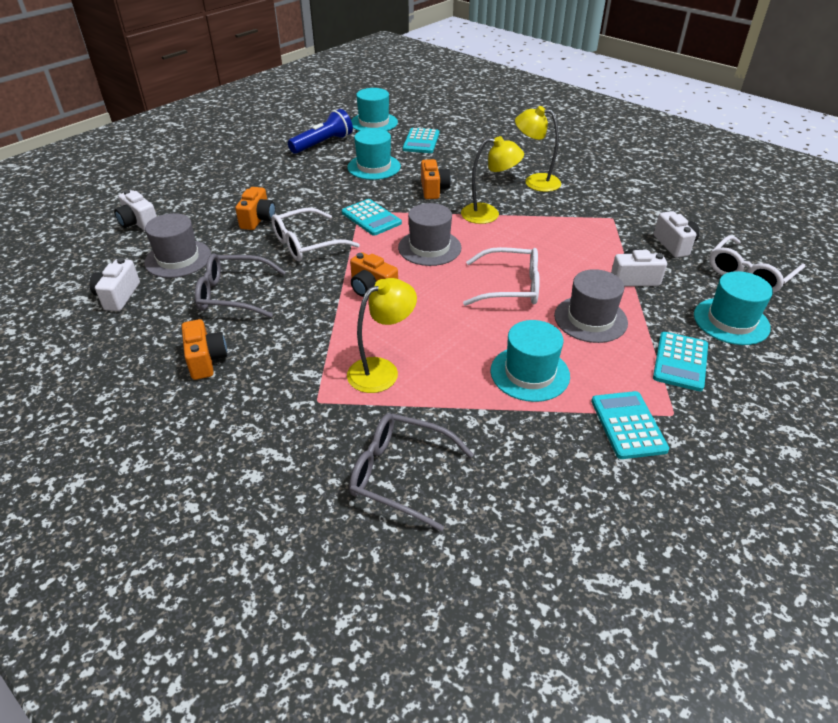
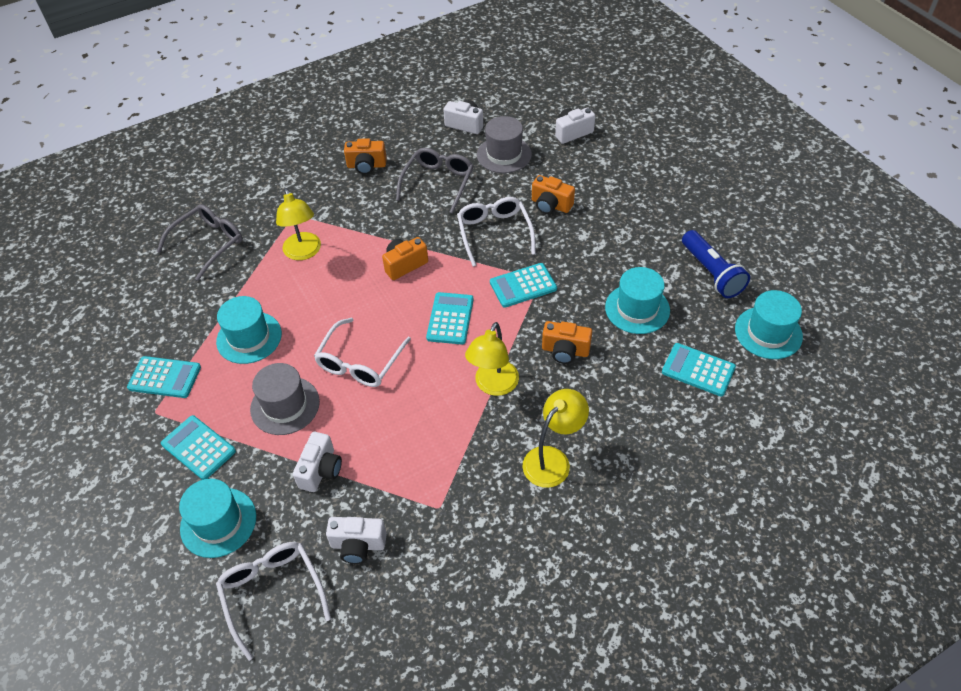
camera: 110 degrees right, 10 degrees up
grey hat [398,203,461,266] -> turquoise calculator [426,292,473,345]

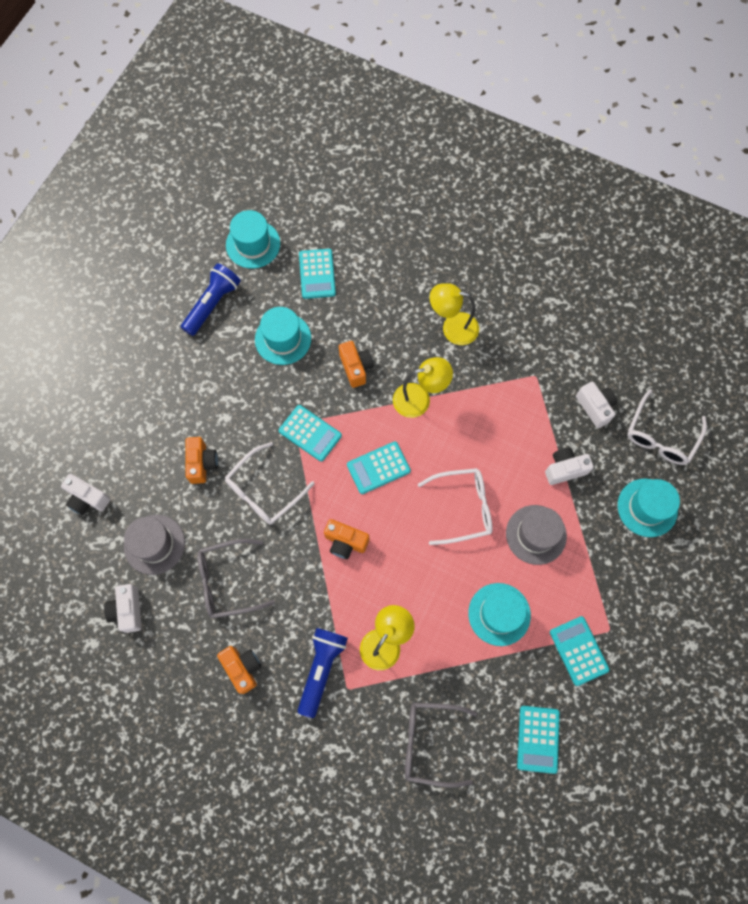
camera: 125 degrees left, 20 degrees up
turquoise calculator [161,415,236,480] -> turquoise calculator moved to [517,706,560,774]
none -> blue flashlight [298,628,348,718]

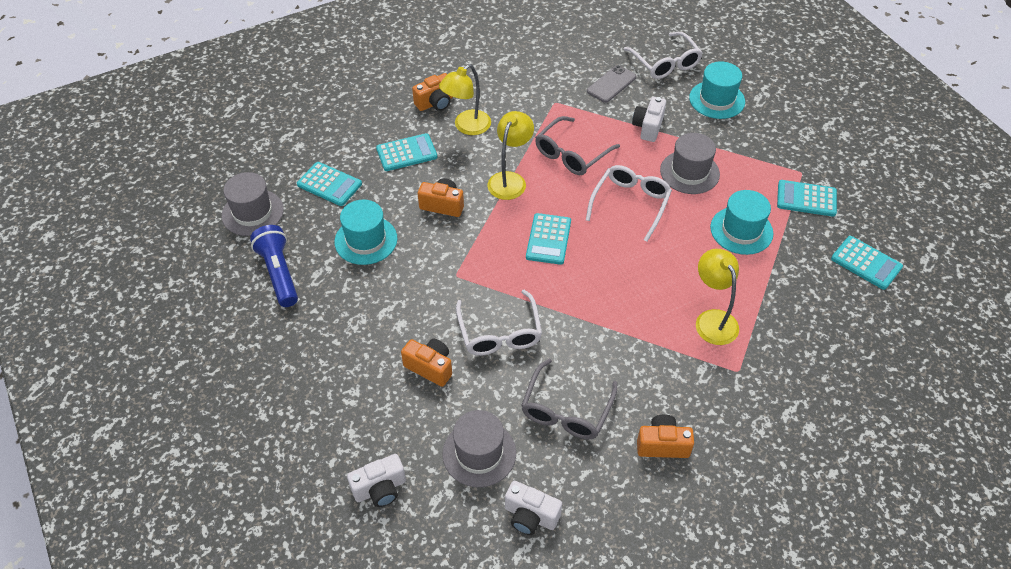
camera: 55 degrees left, 20 degrees down
turquoise hat [226,210,280,269] -> grey hat [221,172,284,236]
turquoise calculator [279,405,342,462] -> turquoise calculator moved to [376,133,438,171]
blue flashlight [298,628,348,718] -> none
orange camera [324,519,369,559] -> orange camera moved to [412,73,453,111]
grey glasses [405,703,477,788] -> grey glasses moved to [535,116,620,175]
white camera [576,382,617,428] -> grey phone [587,65,636,103]

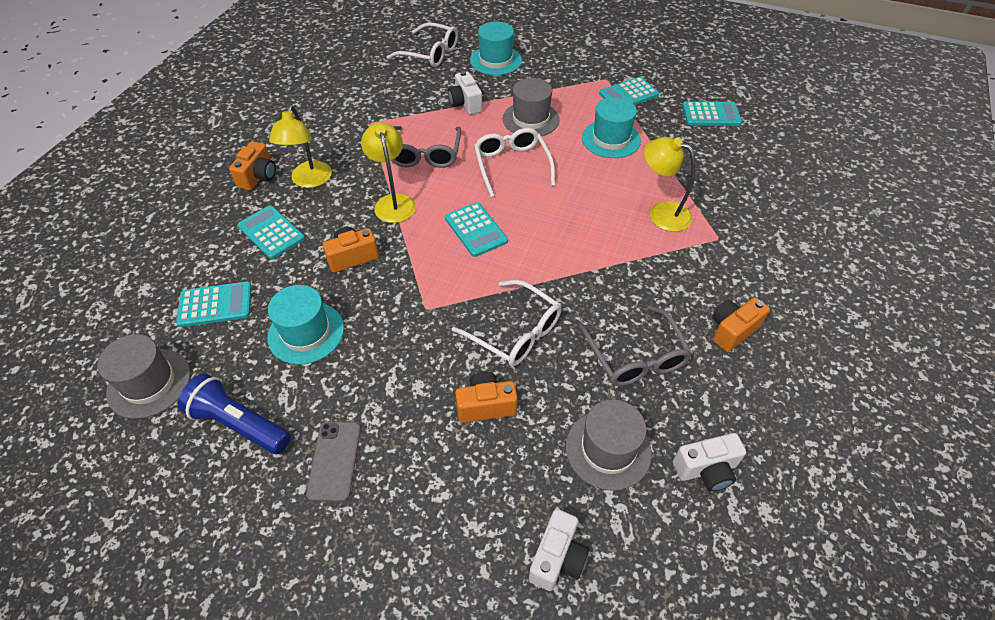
camera: 40 degrees left, 0 degrees up
turquoise calculator [376,133,438,171] -> turquoise calculator turned 75 degrees counterclockwise [237,205,305,259]
grey phone [587,65,636,103] -> grey phone moved to [306,421,361,502]

